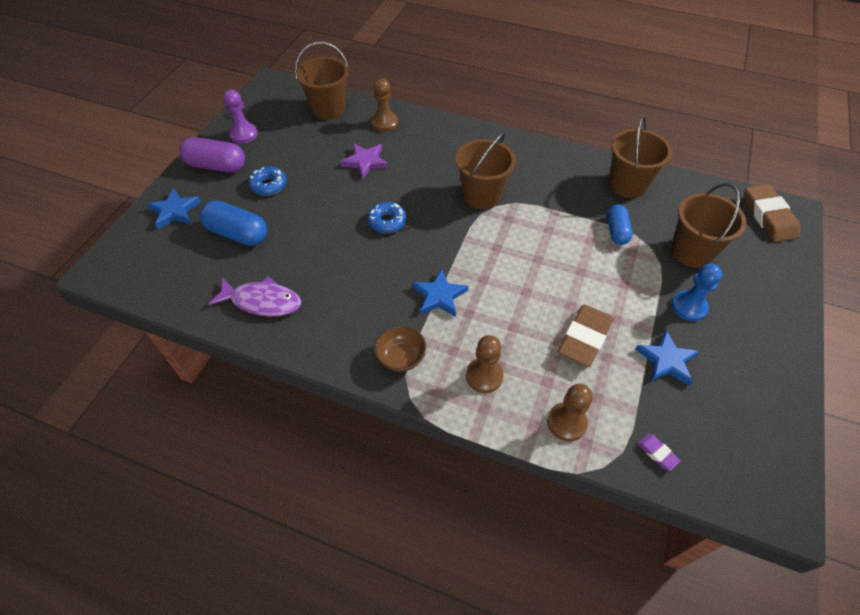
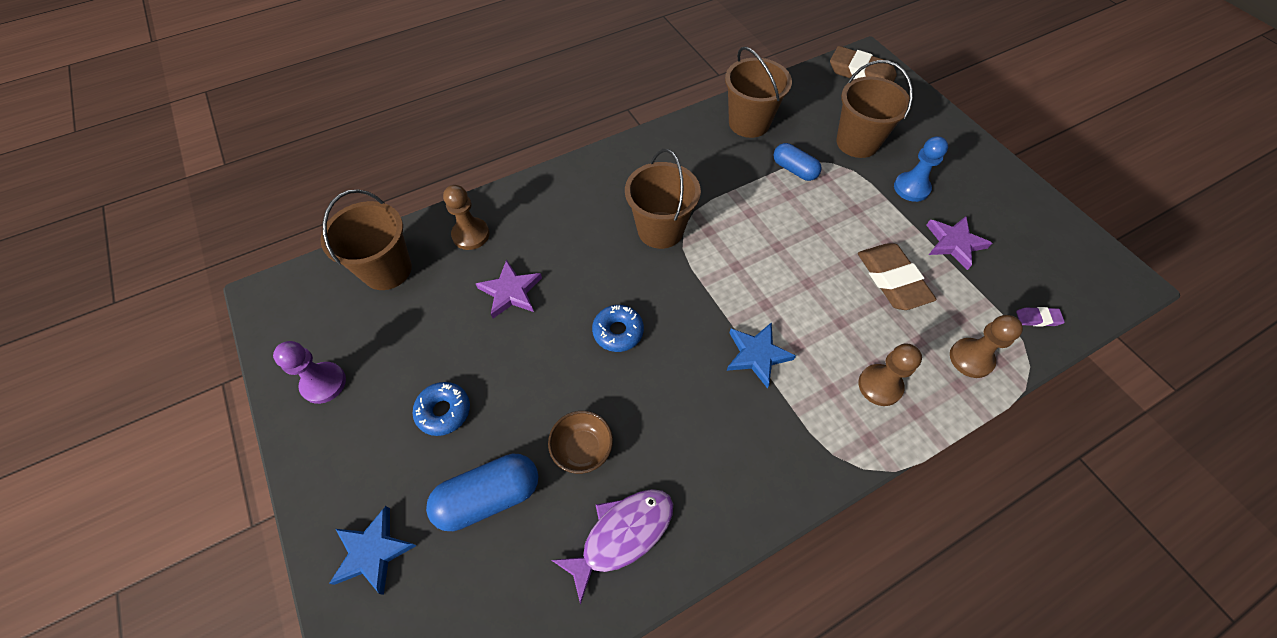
camera: 50 degrees left, 5 degrees up
purple capsule [179,137,245,173] -> none
brown bowl [375,326,426,372] -> brown bowl moved to [548,411,613,474]
blue star [635,330,700,386] -> purple star [926,216,992,270]

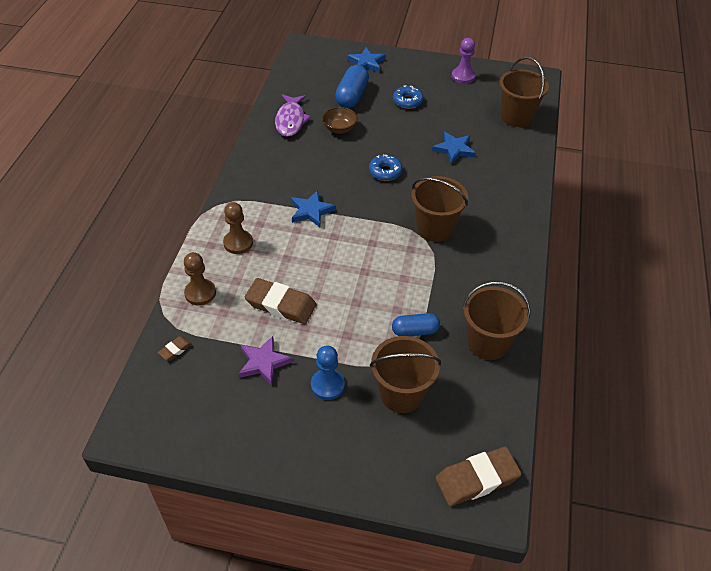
camera: 130 degrees right, 10 degrees down
brown pawn [443,185,490,250] -> none
purple star [476,260,542,318] -> blue star [432,132,476,164]
purple eraser [1016,307,1065,327] -> brown eraser [158,336,192,361]

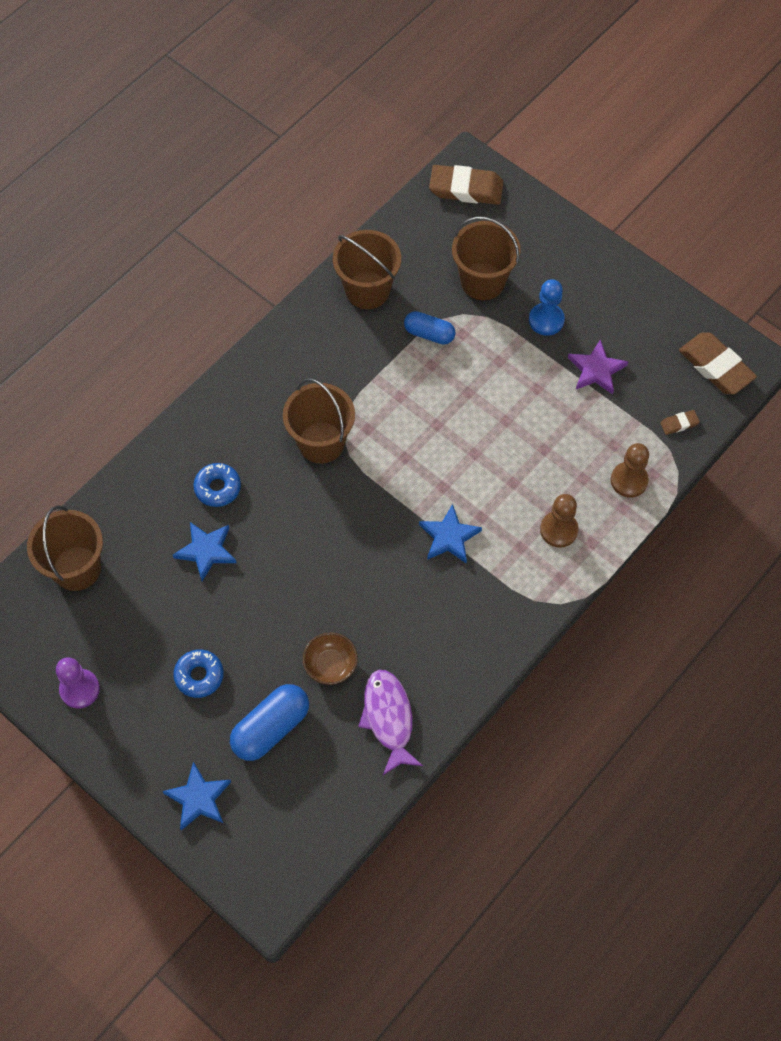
camera: 150 degrees left, 15 degrees up
brown eraser [245,278,317,324] -> brown eraser moved to [679,333,757,395]
purple fish [275,94,311,137] -> purple fish turned 45 degrees counterclockwise [358,670,423,775]
blue donut [369,154,402,181] -> blue donut moved to [193,463,241,507]

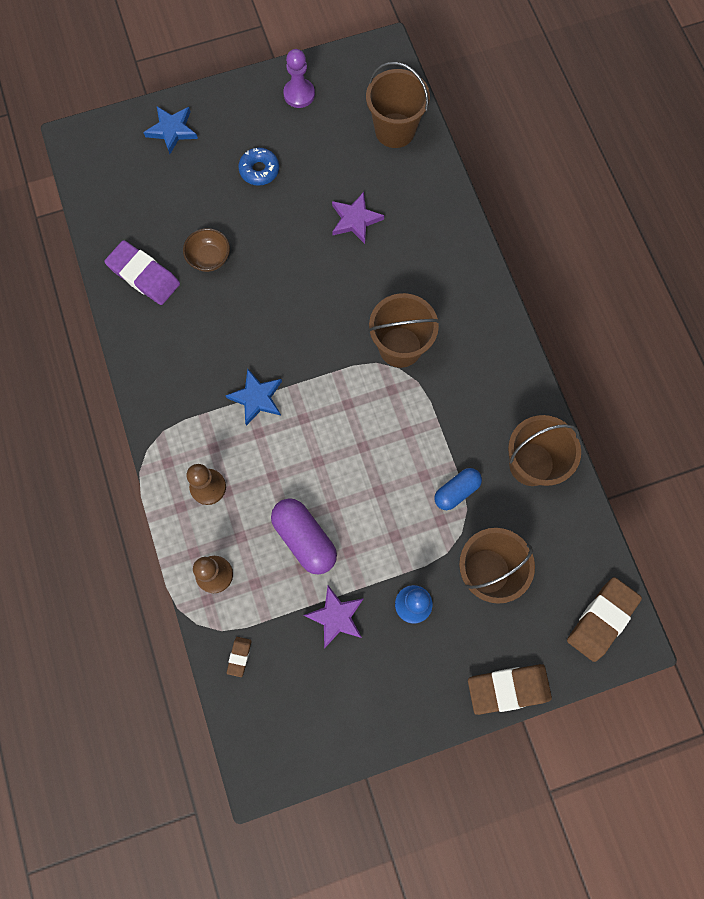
camera: 120 degrees right, 10 degrees up
blue star [173,522,236,581] -> purple star [332,192,384,244]
blue donut [193,463,241,507] -> none
blue capsule [230,684,309,761] -> none
purple fish [358,670,423,775] -> purple eraser [104,240,180,305]
brown eraser [679,333,757,395] -> brown eraser moved to [468,664,552,715]
none -> purple capsule [271,498,337,575]

